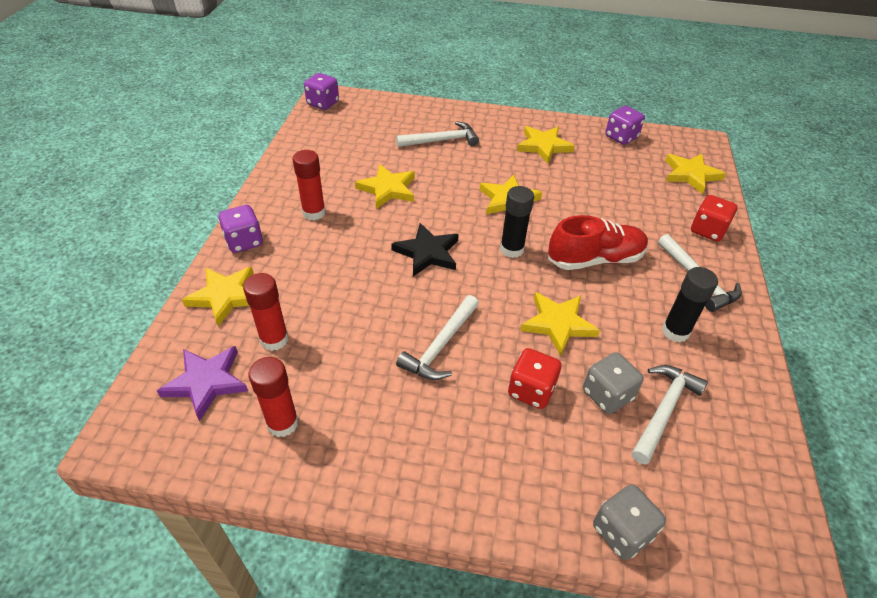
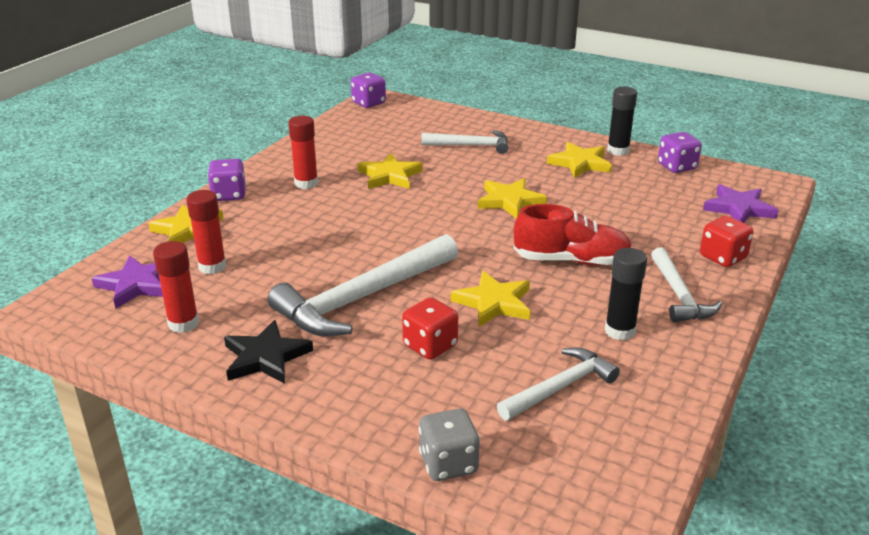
camera: 20 degrees right, 15 degrees down
black star [391,223,459,276] -> black star moved to [224,320,313,384]
white hammer [396,295,479,380] -> white hammer [268,234,458,336], size x1.74
black glue stick [500,186,534,258] -> black glue stick moved to [607,87,637,156]
grey dice [583,352,644,414] -> none
yellow star [665,154,726,194] -> purple star [703,184,779,223]

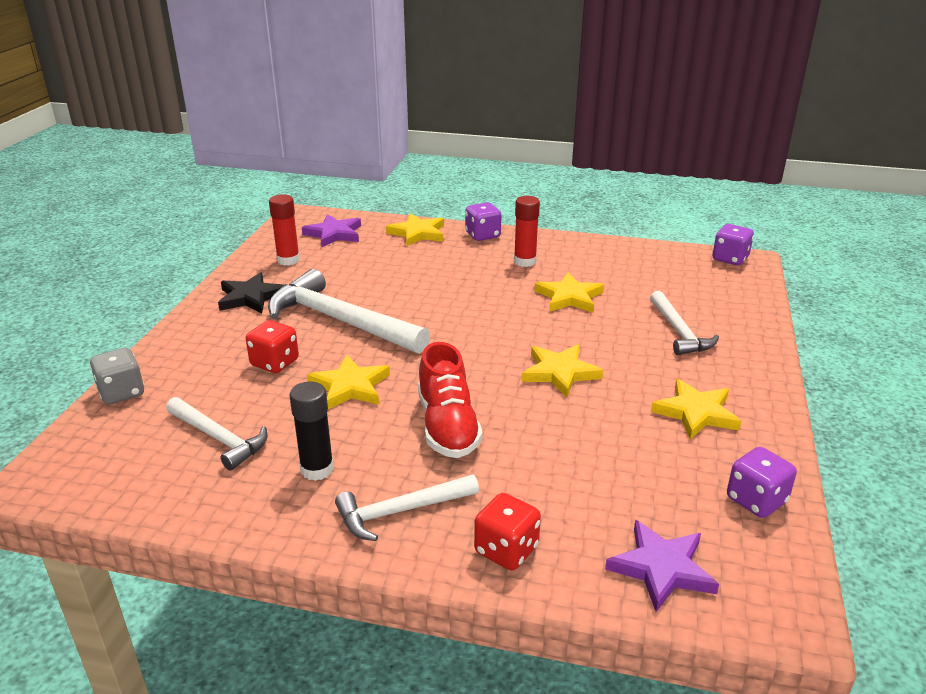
camera: 75 degrees right, 0 degrees up
red glue stick [186,190,226,275] -> none
black glue stick [607,87,637,156] -> none

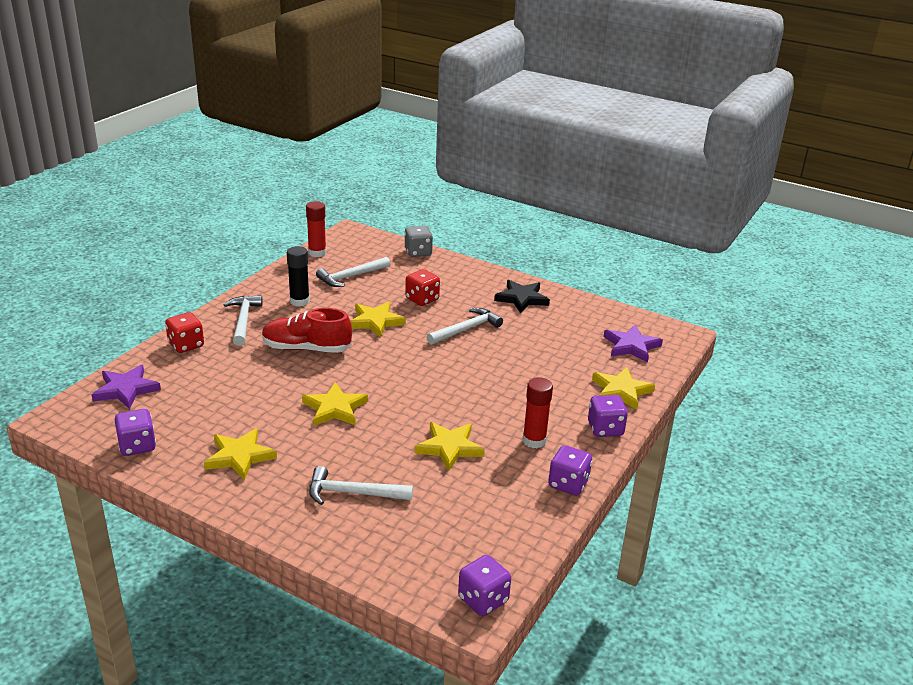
camera: 105 degrees right, 0 degrees up
white hammer [268,269,430,354] -> white hammer [427,308,503,345], size x0.58
red glue stick [269,194,300,265] -> red glue stick moved to [306,201,326,257]
none -> purple dice [548,445,592,496]

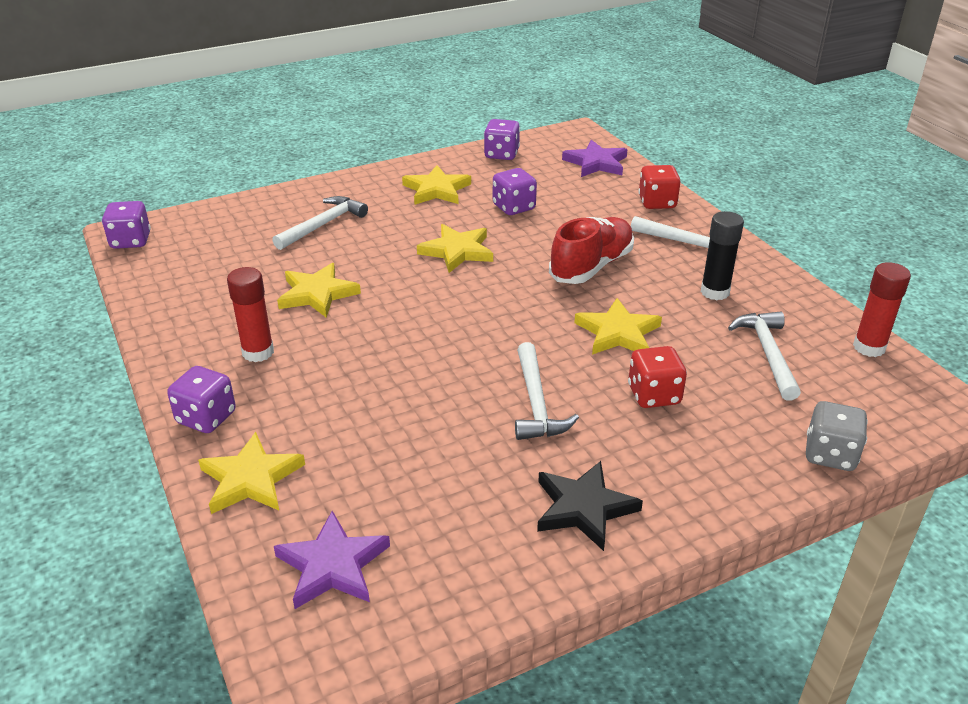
camera: 125 degrees right, 5 degrees up
purple dice [548,445,592,496] -> purple dice moved to [493,168,537,215]

